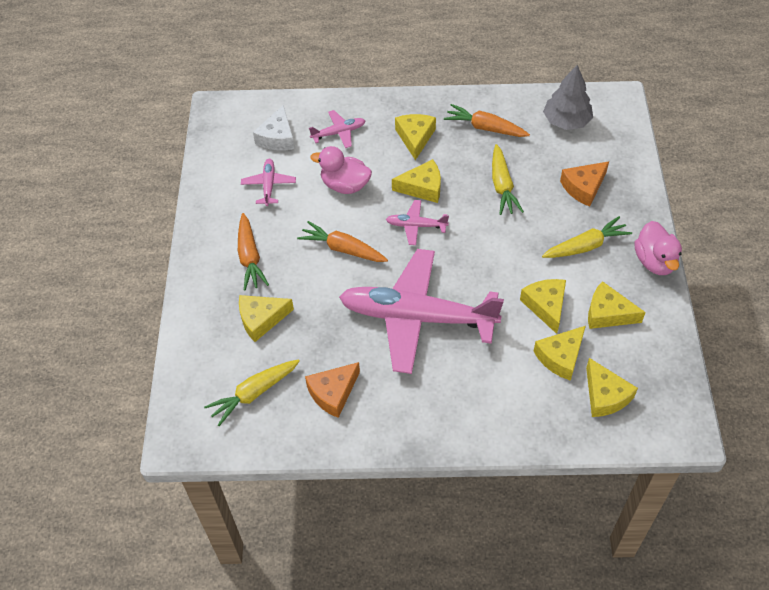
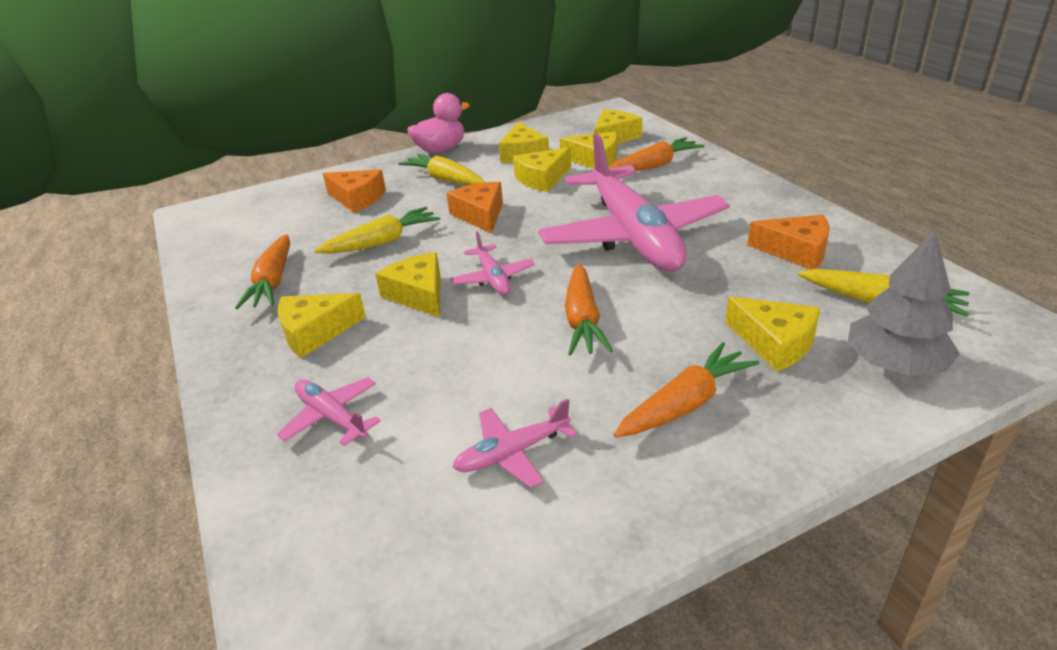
camera: 115 degrees left, 20 degrees down
white cheese [253,105,294,150] -> none
pink duck [310,146,372,194] -> none
grey tree [543,65,593,130] -> grey tree moved to [847,230,960,376]
none -> orange cheese [447,182,503,234]
none -> orange carrot [609,137,704,171]

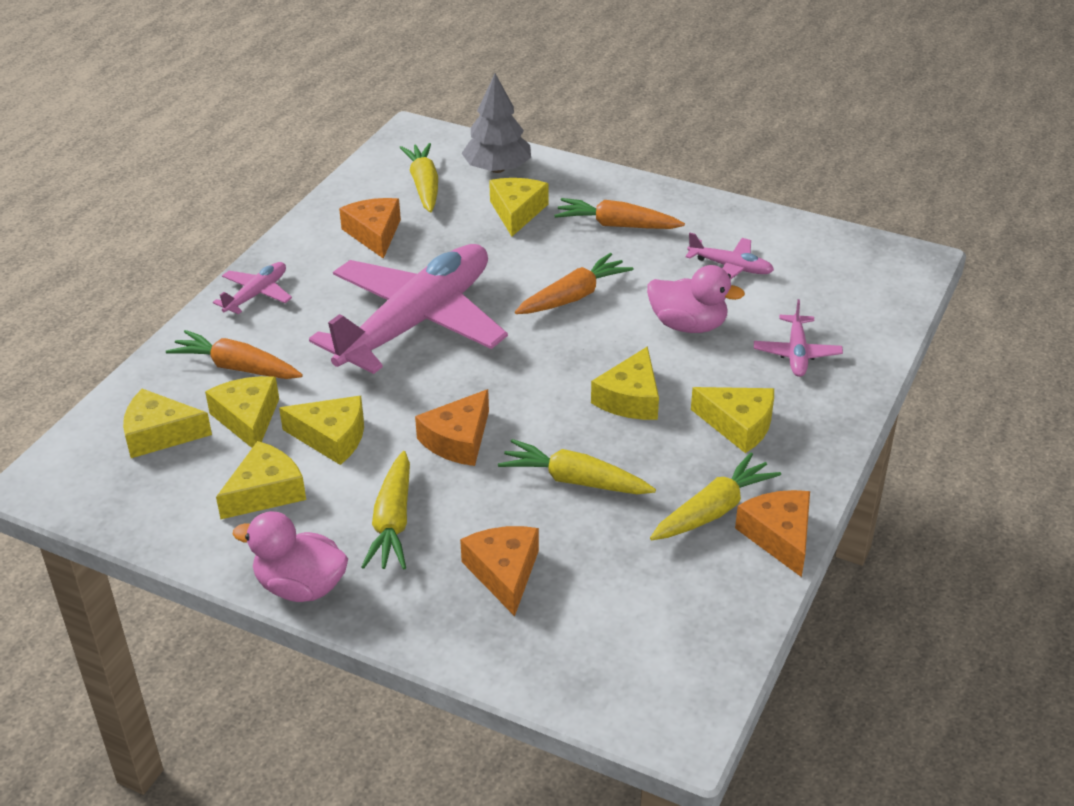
camera: 130 degrees left, 5 degrees up
orange carrot [235,234,290,309] -> yellow carrot [650,453,781,540]
pink plane [450,231,535,295] -> pink plane moved to [213,262,292,314]
none -> pink duck [647,265,745,333]
none -> orange cheese [735,490,810,577]

